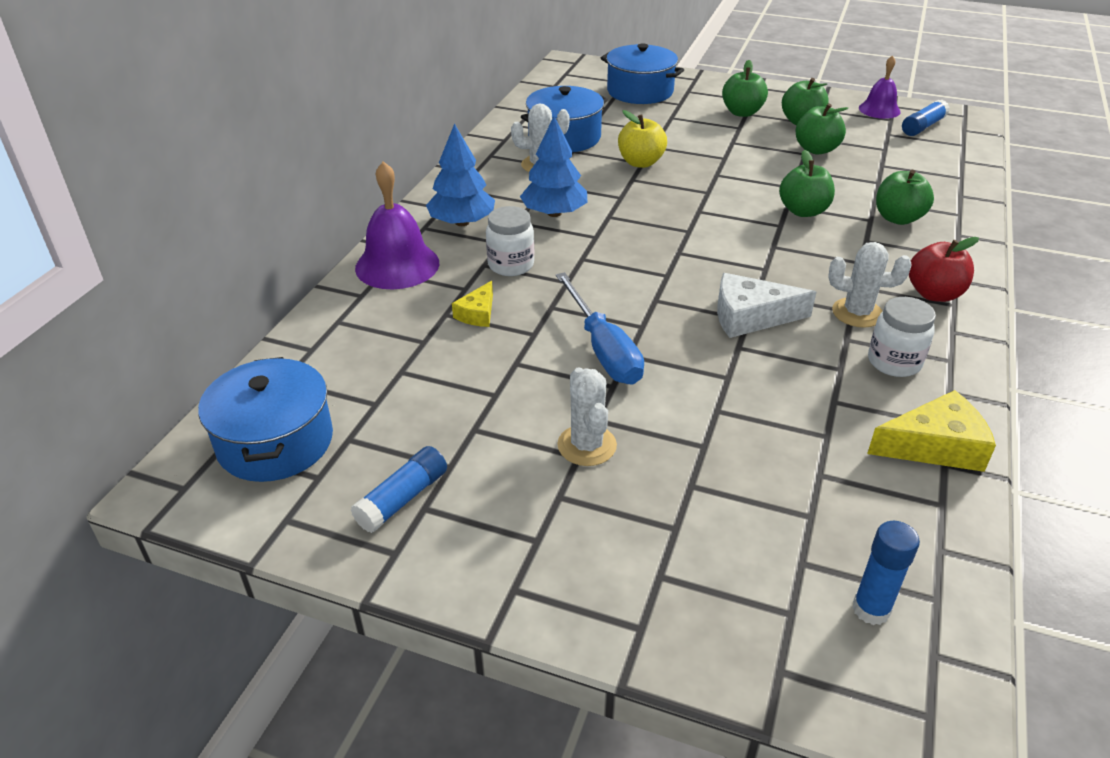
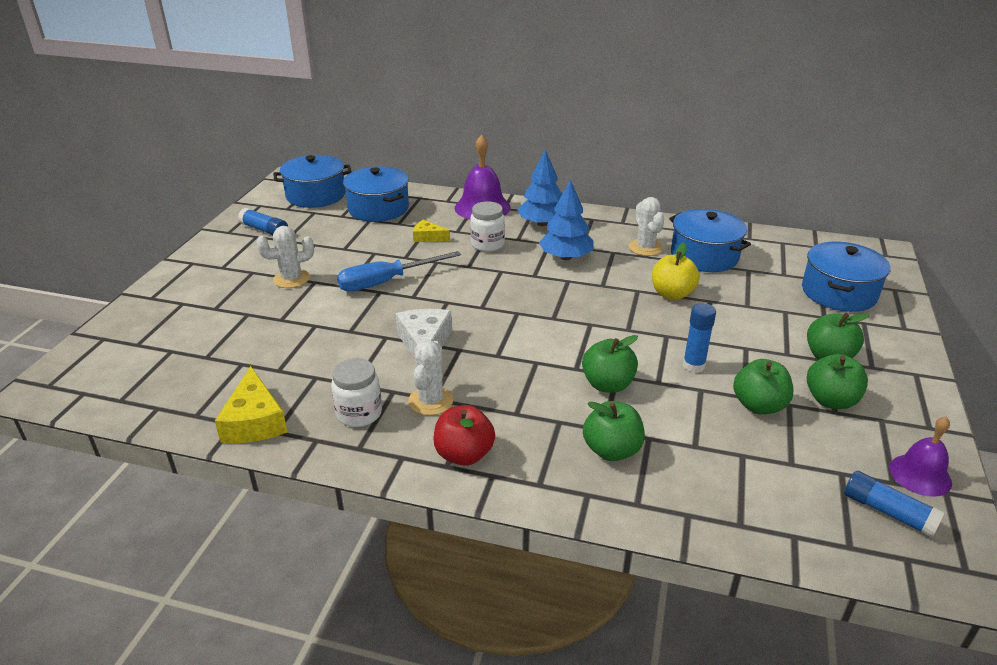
camera: 85 degrees right, 5 degrees down
blue glue stick [852,521,920,625] -> blue glue stick moved to [683,303,716,373]
none -> blue pot [343,166,409,222]

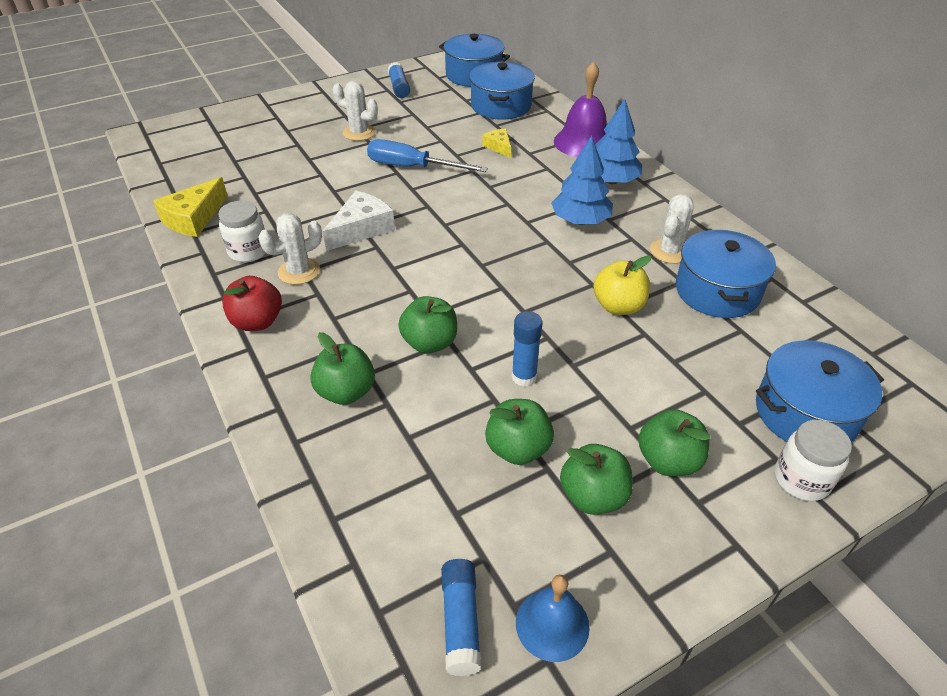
camera: 45 degrees right, 10 degrees up
white jar [470,202,505,252] -> white jar moved to [775,420,852,501]
purple bell [890,416,952,497] -> blue bell [516,575,590,662]

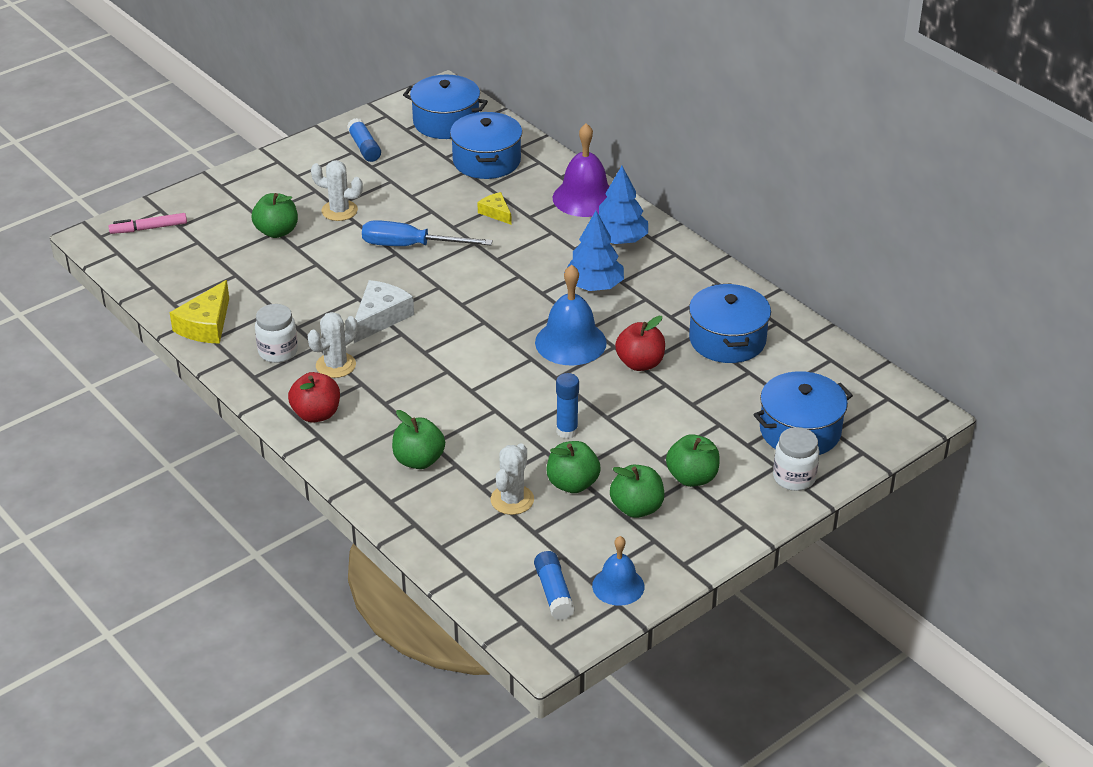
camera: 10 degrees left, 5 degrees down
green apple [398,296,457,354] -> green apple moved to [251,193,298,238]
yellow apple [594,255,651,315] -> red apple [615,316,665,371]
white cactus [650,194,694,264] -> white cactus moved to [491,444,534,515]
none -> pink marker [108,213,187,234]
none -> blue bell [535,265,607,366]

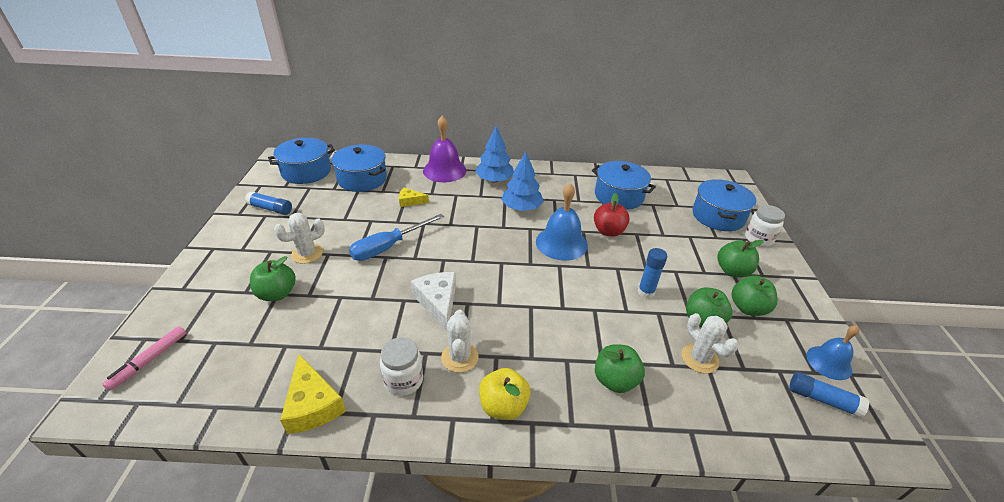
camera: 50 degrees left, 0 degrees up
red apple [288,372,340,422] -> yellow apple [479,368,530,420]

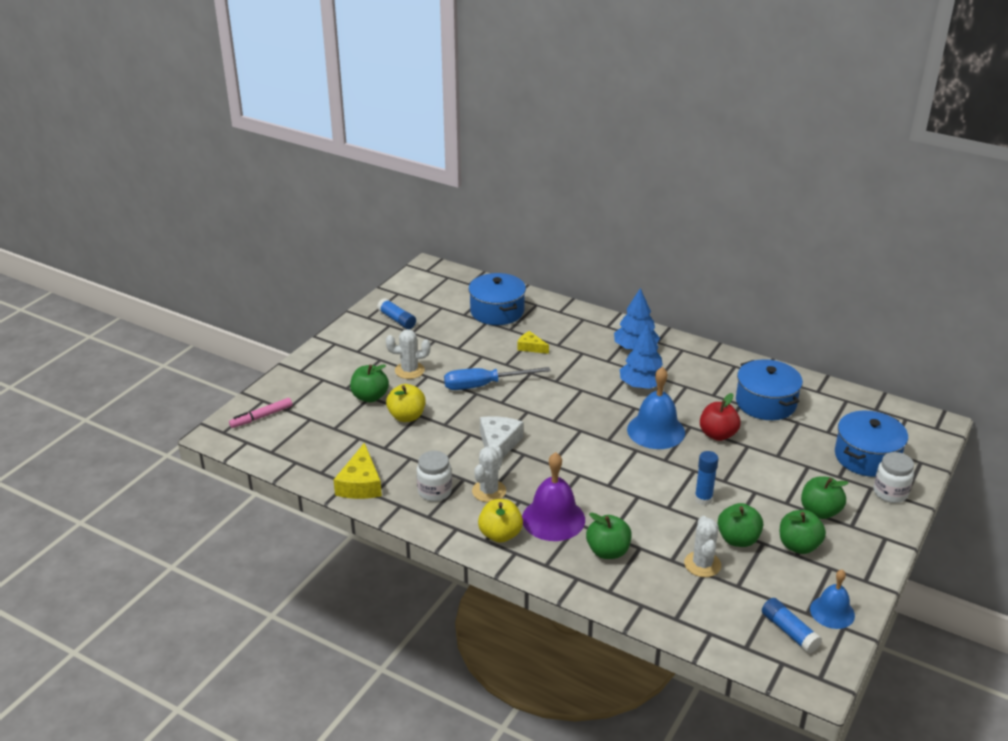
camera: 30 degrees right, 5 degrees down
blue pot [268,138,335,184] -> none
purple bell [423,116,466,182] -> purple bell moved to [522,452,585,541]
none -> yellow apple [386,384,426,422]

